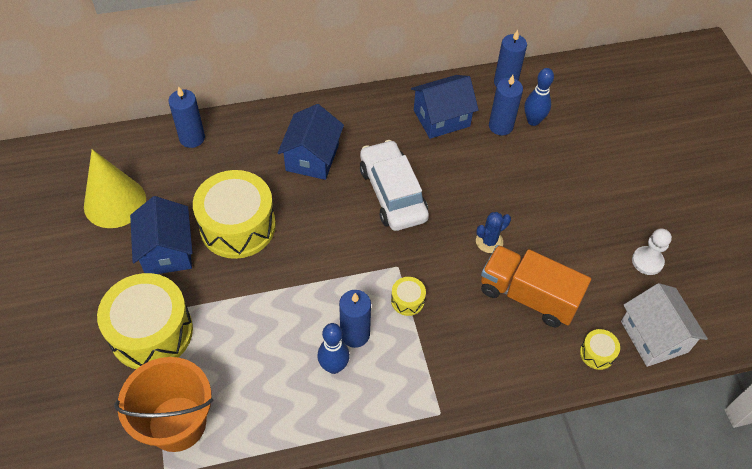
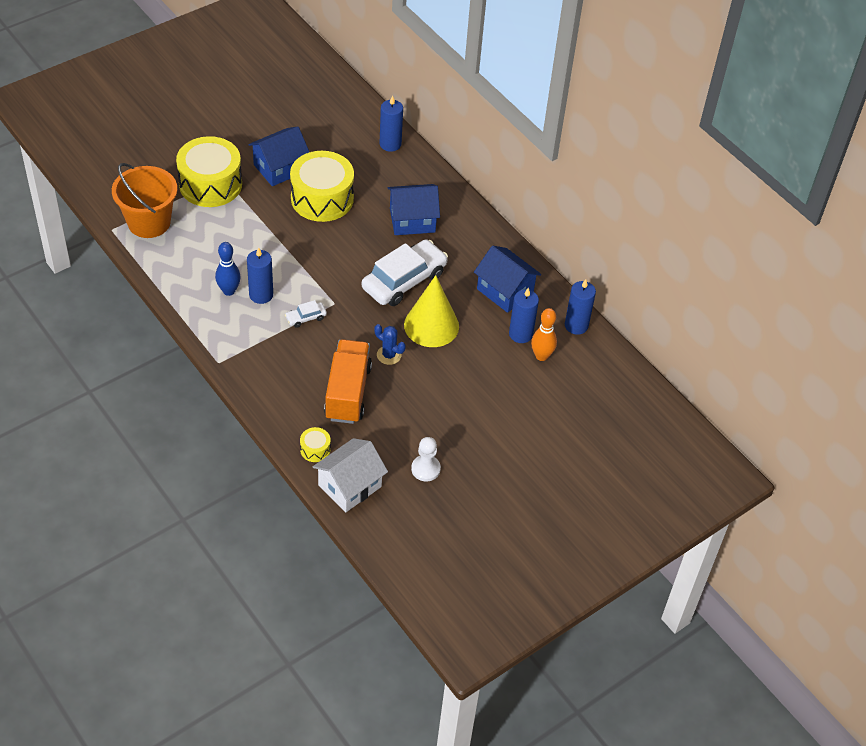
camera: 65 degrees right, 5 degrees down
yellow cone [84,149,146,228] -> yellow cone moved to [404,275,459,347]
yellow drum [391,277,426,316] -> white car [285,300,327,328]
blue bowling pin [525,68,554,126] -> orange bowling pin [531,308,557,361]

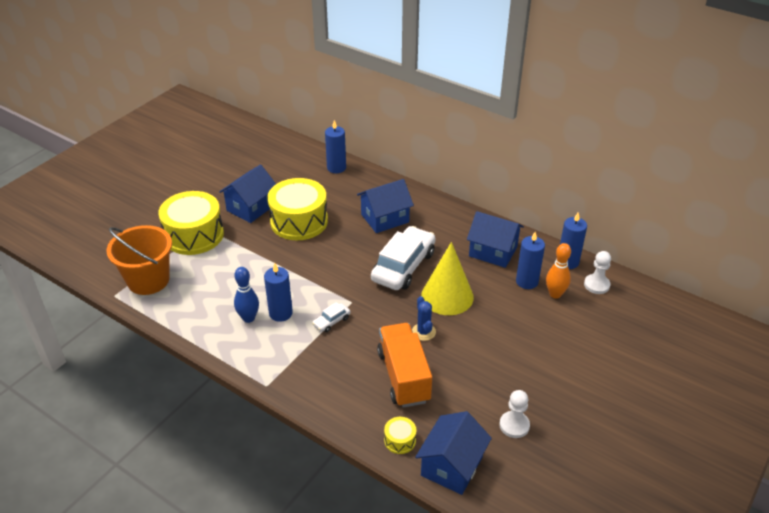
camera: 15 degrees left, 10 degrees down
white house [313,438,388,512] -> blue house [415,411,492,495]
blue cactus [375,324,406,365] -> blue cactus turned 60 degrees clockwise [412,296,436,341]
none -> white pawn [584,251,611,294]

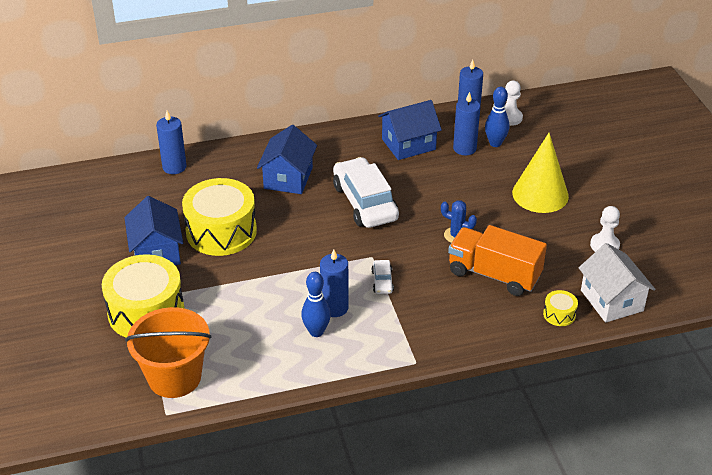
camera: 50 degrees left, 0 degrees up
blue house [415,411,492,495] -> white house [579,243,655,323]
yellow cone [421,242,474,315] -> yellow cone moved to [512,133,569,213]
orange bowling pin [546,243,571,299] -> blue bowling pin [485,87,509,147]

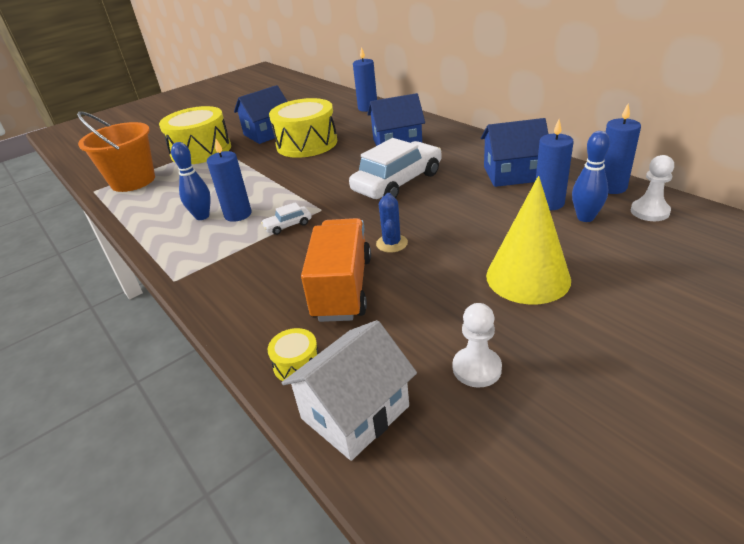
camera: 70 degrees right, 5 degrees down
blue house [378,100,442,160] -> blue house turned 45 degrees counterclockwise [481,118,548,187]

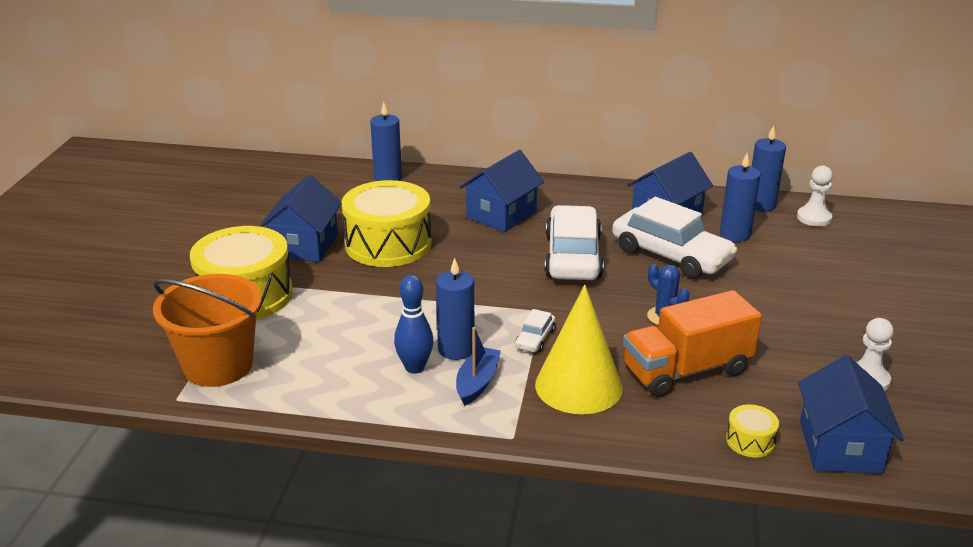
camera: 45 degrees left, 5 degrees down
white house [282,320,417,461] -> blue house [798,355,904,474]
orange truck [301,218,371,322] -> orange truck turned 75 degrees counterclockwise [623,290,762,397]
yellow cone [486,176,571,304] -> yellow cone moved to [535,285,623,414]
blue bowling pin [572,131,610,222] -> none
none -> blue boat [456,327,501,406]
none -> white car [612,197,738,279]

